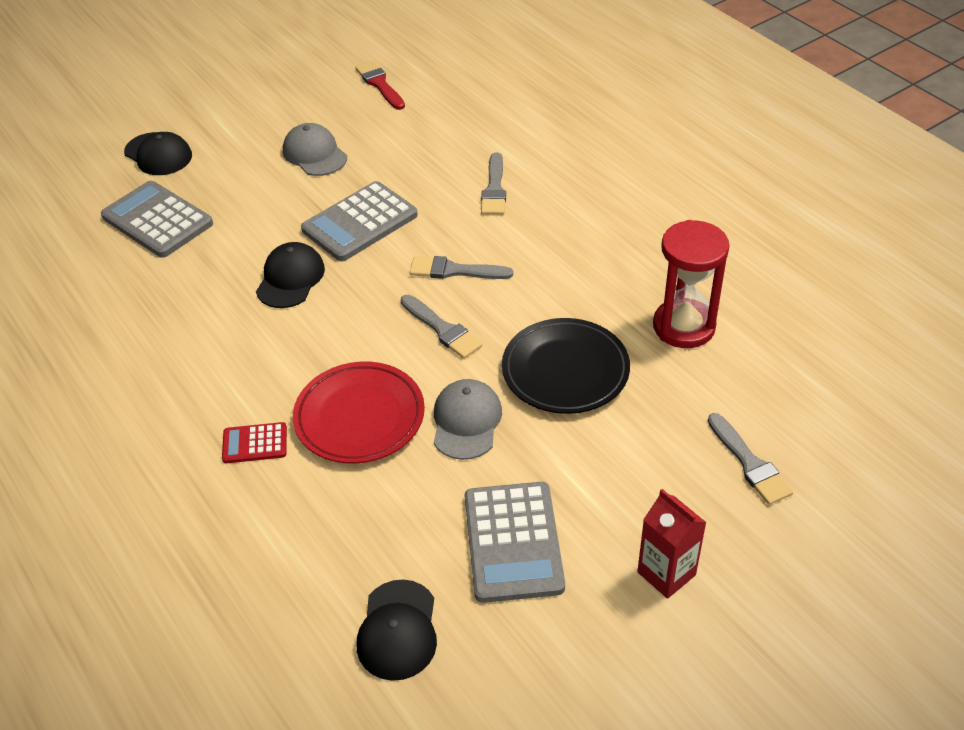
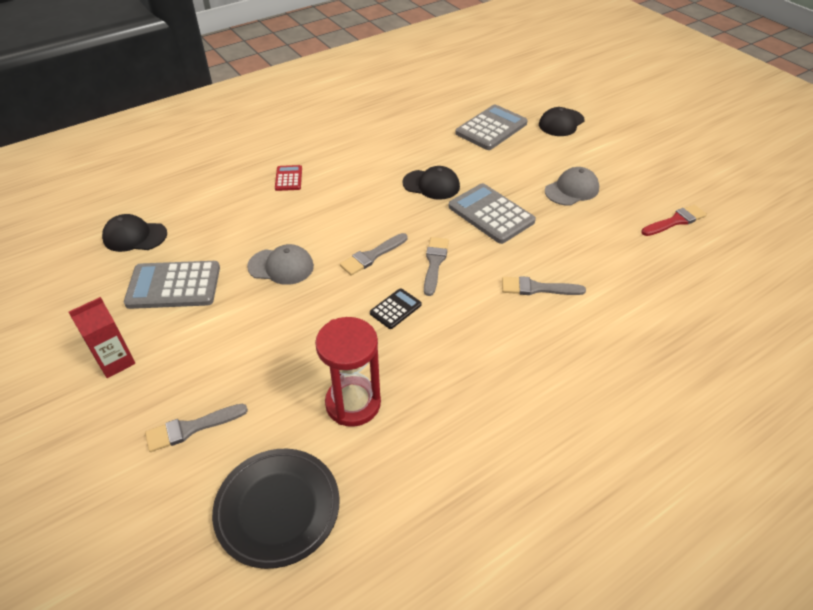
camera: 90 degrees right, 0 degrees up
red plate [293,362,425,464] -> none
black plate [502,318,630,414] -> black plate moved to [212,449,340,569]
none -> black calculator [370,288,422,329]

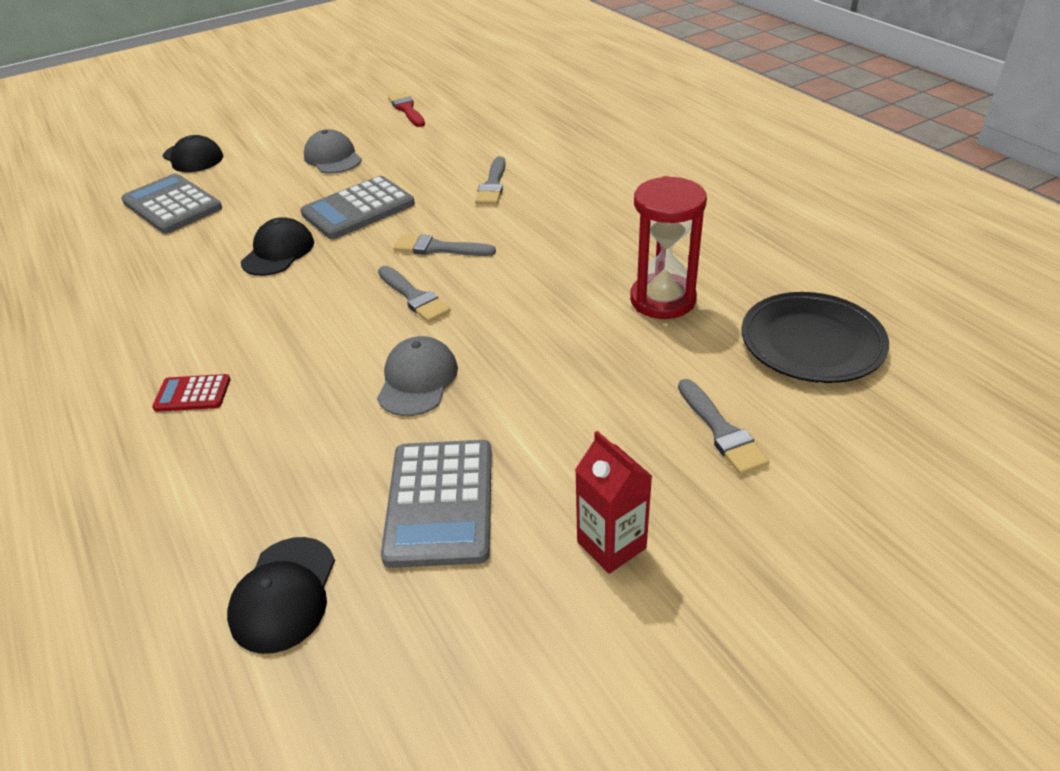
camera: 85 degrees left, 5 degrees down
black calculator [370,288,422,329] -> none

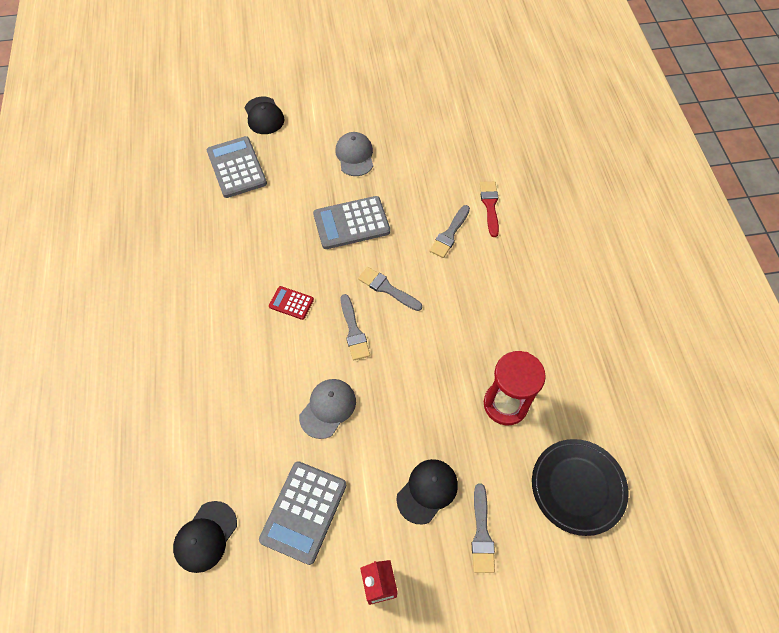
camera: 20 degrees right, 20 degrees up
red calculator [152,374,231,412] -> red calculator moved to [269,286,314,320]
black cap [241,217,314,276] -> black cap moved to [396,459,458,524]
red brush [388,92,425,127] -> red brush moved to [480,181,499,237]

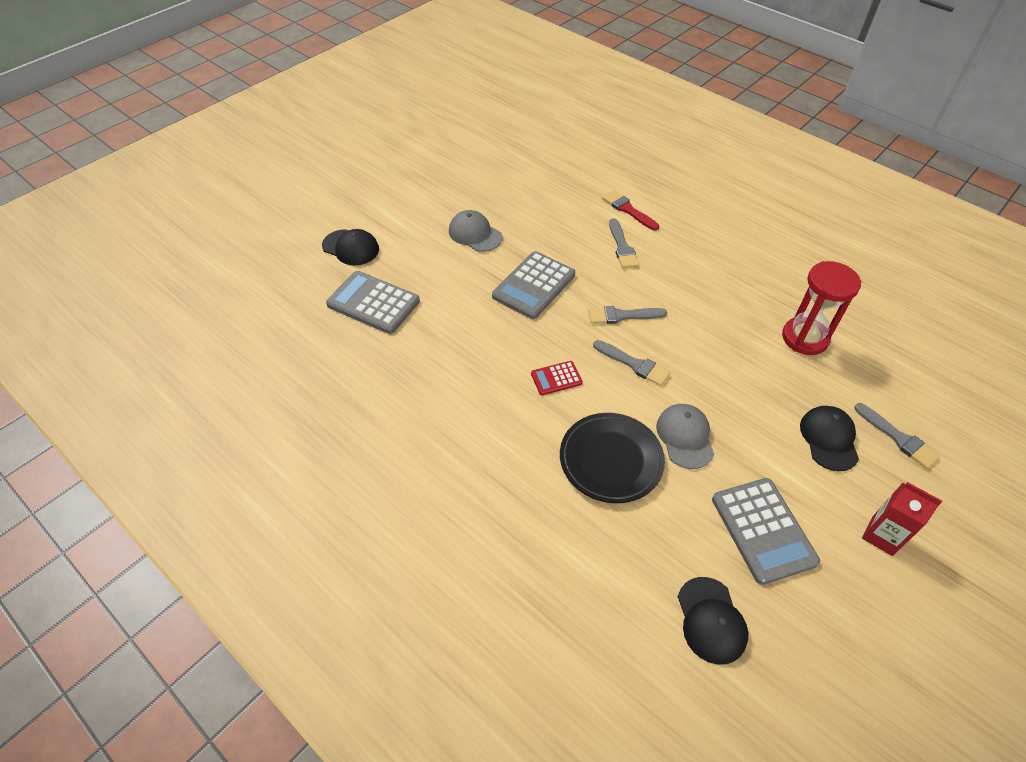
camera: 40 degrees left, 10 degrees down
black plate [532,439,629,536] -> black plate moved to [560,413,665,503]

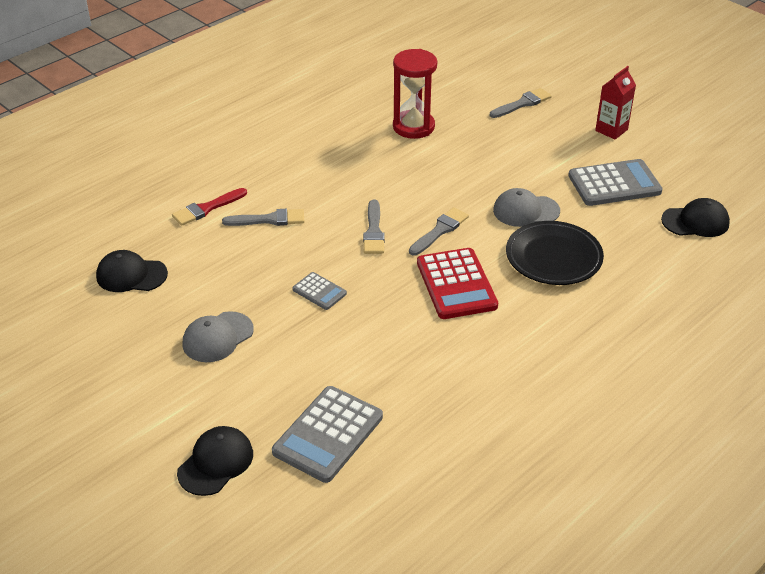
camera: 85 degrees left, 10 degrees down
grey calculator [492,251,575,319] -> grey calculator [292,272,347,310], size x0.52
red calculator [531,361,582,395] -> red calculator [417,248,498,319], size x1.91
black cap [800,406,859,471] -> black cap moved to [96,250,168,292]

